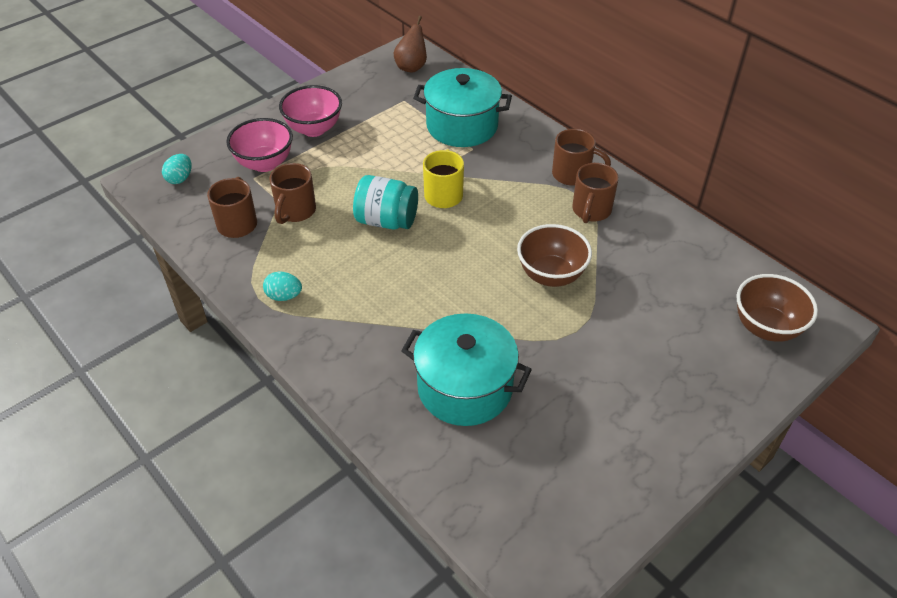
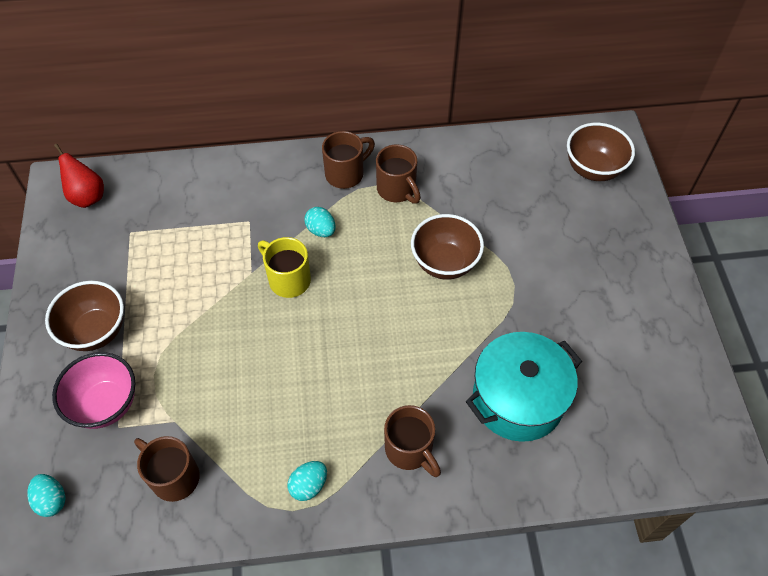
camera: 55 degrees left, 10 degrees up
brown mug [269,163,316,224] -> brown mug moved to [384,405,441,477]
pink bowl [279,85,342,137] -> brown bowl [45,281,124,351]
turquoise jar [353,175,418,229] -> none
brown pear [394,16,427,72] -> red pear [54,144,104,208]
turquoise pot [413,68,512,147] -> none
none -> turquoise egg [304,207,336,237]

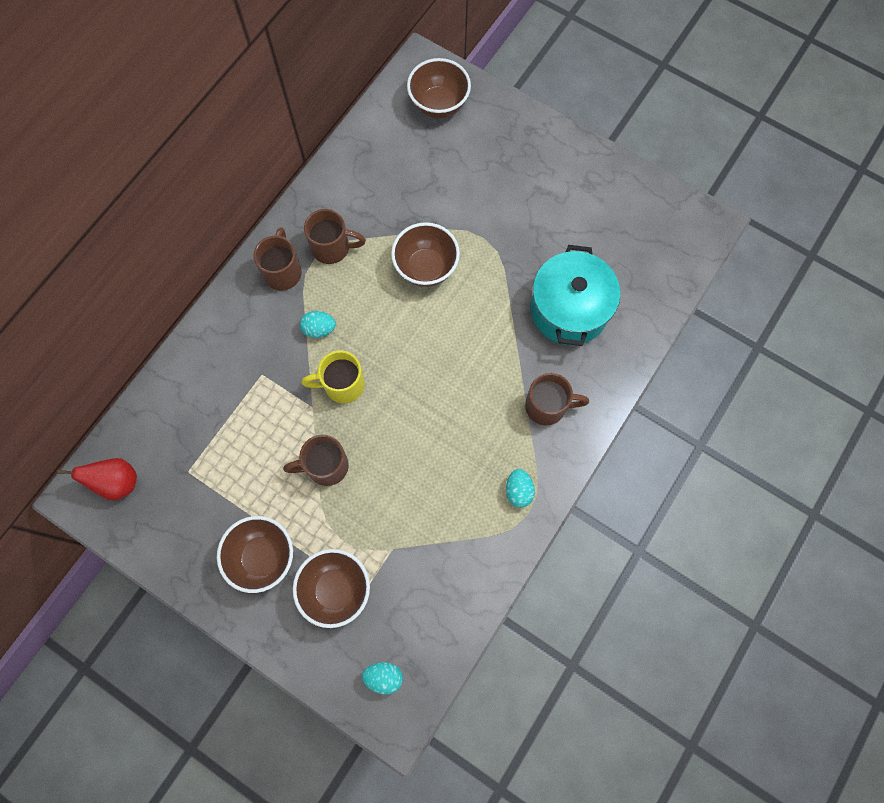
camera: 50 degrees left, 15 degrees up
pink bowl [52,352,135,429] -> brown bowl [293,549,370,628]
brown mug [134,436,200,502] -> brown mug moved to [283,435,349,486]

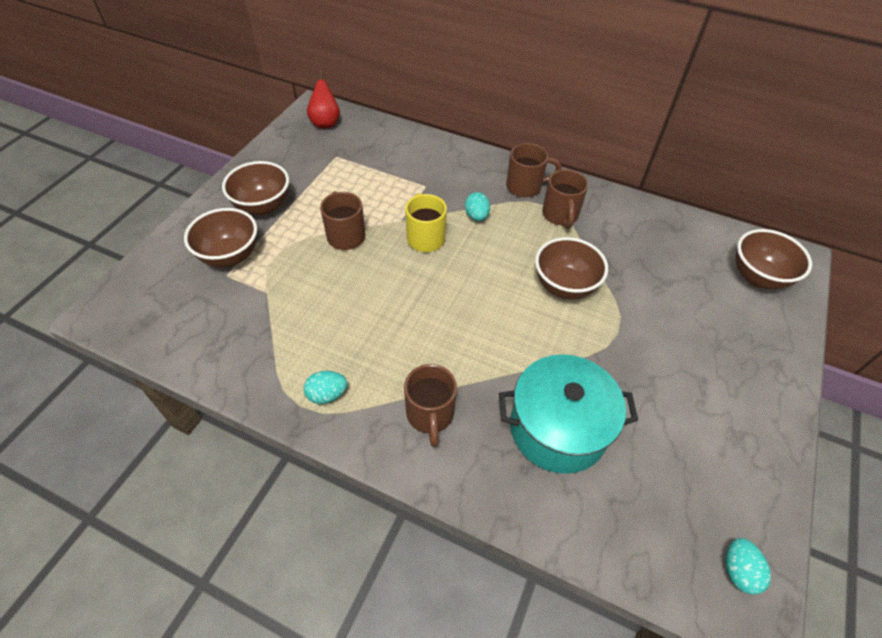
camera: 80 degrees right, 20 degrees down
turquoise egg [362,662,403,695] -> turquoise egg moved to [726,538,771,595]

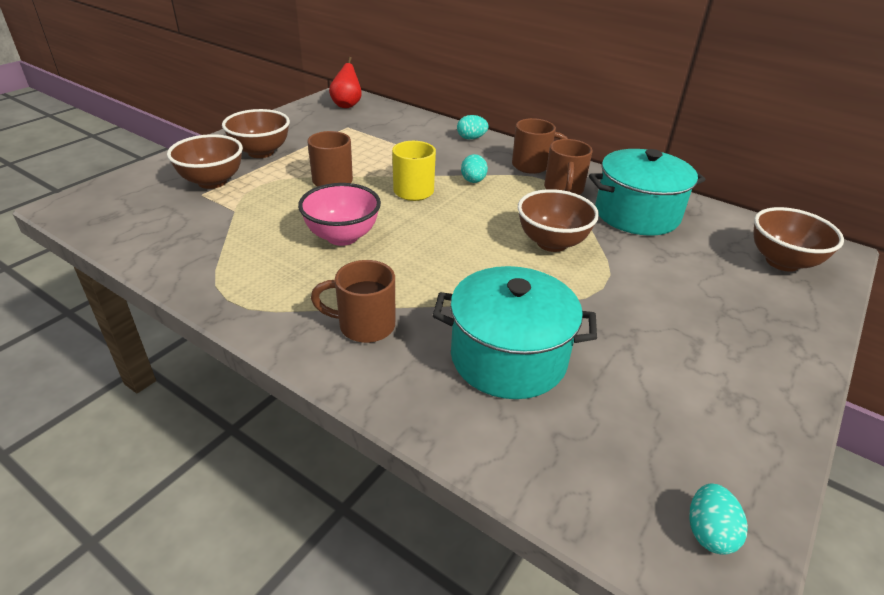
camera: 10 degrees right, 15 degrees down
turquoise egg [304,371,347,404] -> turquoise egg moved to [457,115,489,139]
brown mug [404,364,457,447] -> brown mug turned 90 degrees clockwise [311,260,395,343]
none -> pink bowl [298,183,381,246]
none -> turquoise pot [589,149,705,236]

